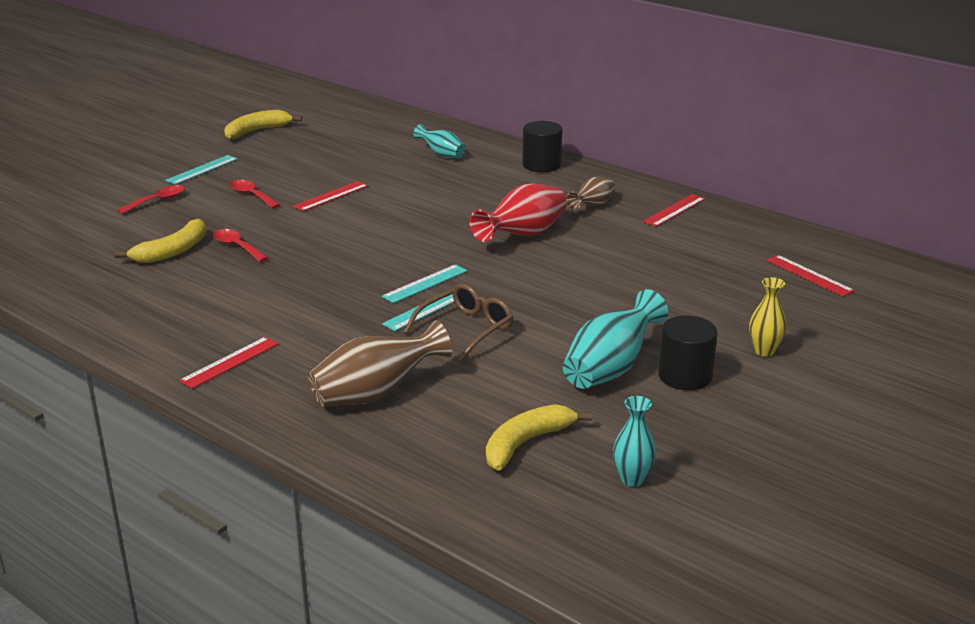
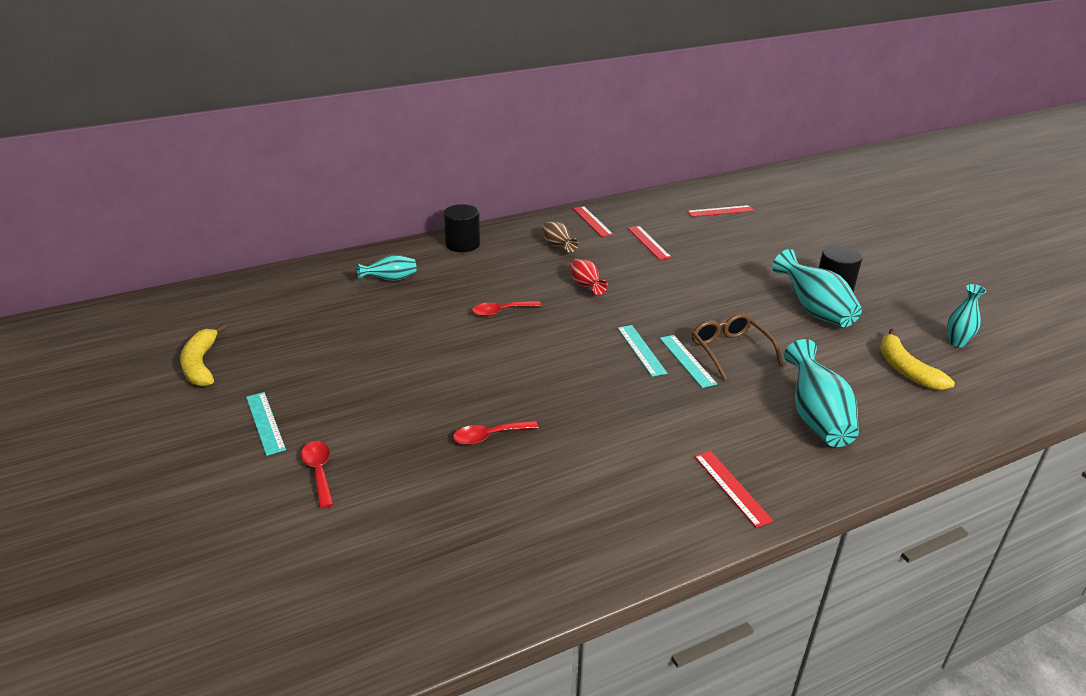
camera: 65 degrees left, 5 degrees up
yellow banana [115,219,206,263] -> none
red spoon [230,180,280,208] -> red spoon moved to [472,301,541,317]
red ruler [293,181,368,211] -> red ruler moved to [628,226,672,260]
brown vase [308,320,452,406] -> turquoise vase [784,339,859,447]
red vase [470,184,567,242] -> red vase [570,259,608,295], size x0.59
yellow vase [749,277,787,357] -> none

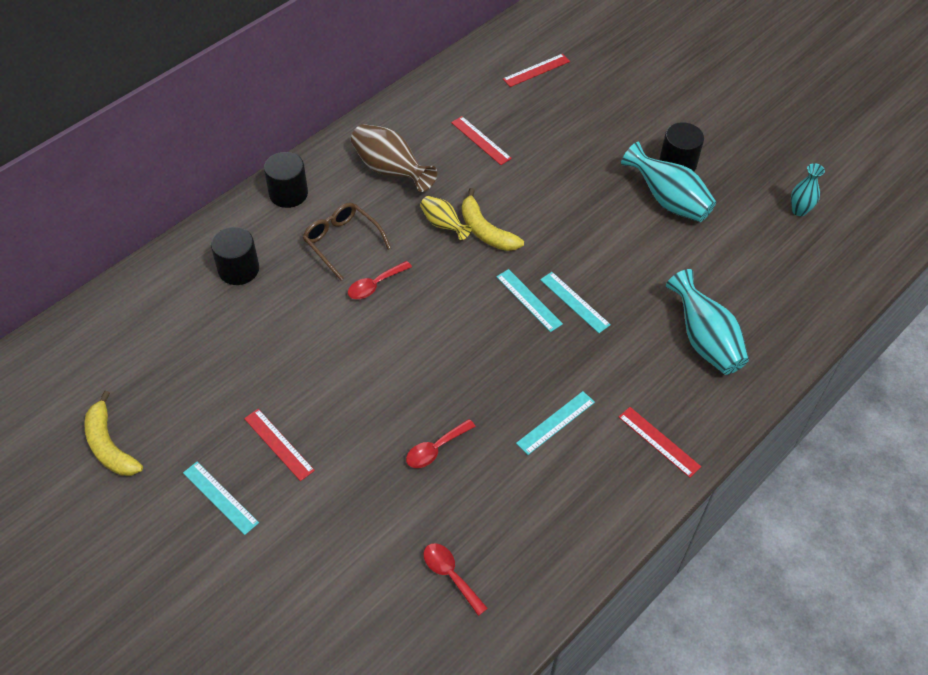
camera: 20 degrees left, 20 degrees up
red spoon [301,441,333,508] -> red spoon moved to [424,543,488,616]
turquoise vase [357,255,417,281] -> black cylinder [211,227,259,285]
brown vase [542,221,579,252] -> brown vase [351,124,437,192], size x1.70
red vase [570,259,608,295] -> yellow vase [420,196,472,240]
red ruler [573,206,614,237] -> red ruler moved to [244,409,315,481]
brown glasses [692,313,783,380] -> brown glasses moved to [303,202,391,281]
yellow banana [880,329,955,390] -> yellow banana moved to [462,188,524,251]
none -> turquoise ruler [516,391,595,455]

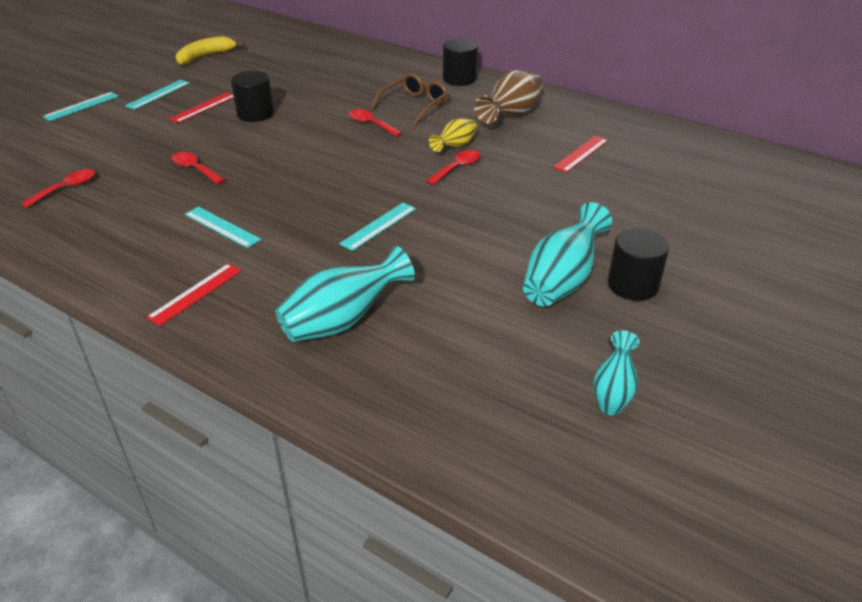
camera: 80 degrees right, 15 degrees down
black cylinder [211,227,259,285] -> black cylinder moved to [231,71,274,122]
yellow banana [462,188,524,251] -> red spoon [426,150,480,185]
turquoise ruler [496,269,563,332] -> turquoise ruler moved to [43,92,119,121]
red ruler [503,54,570,87] -> none

